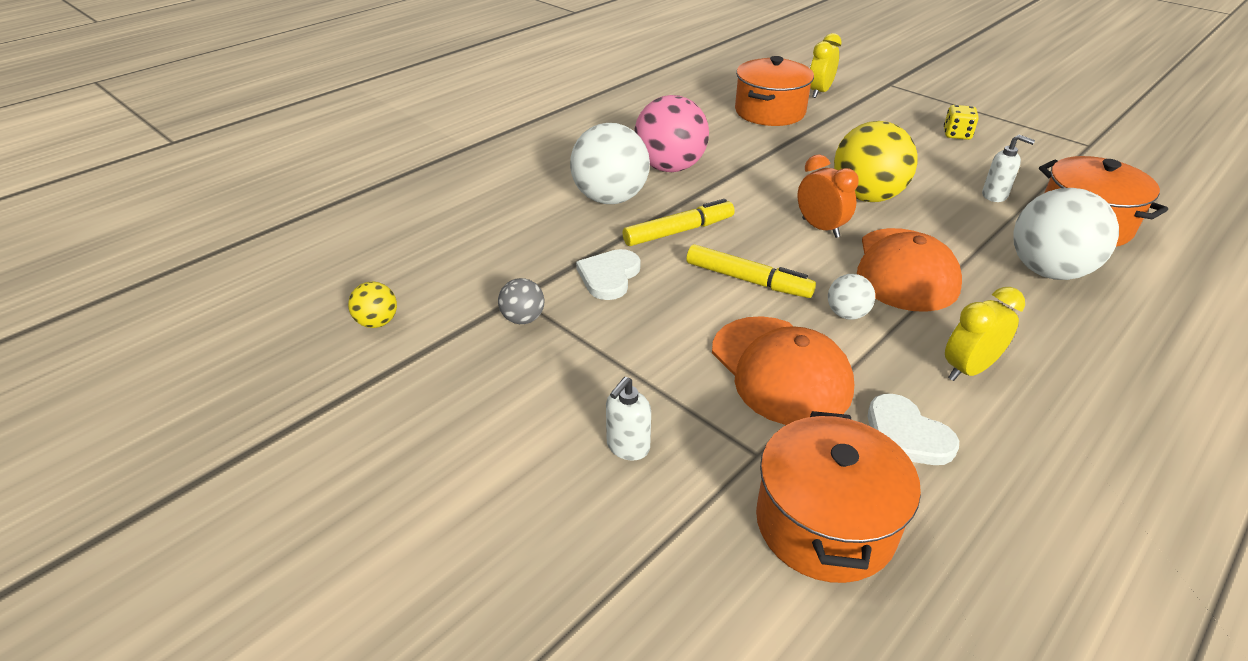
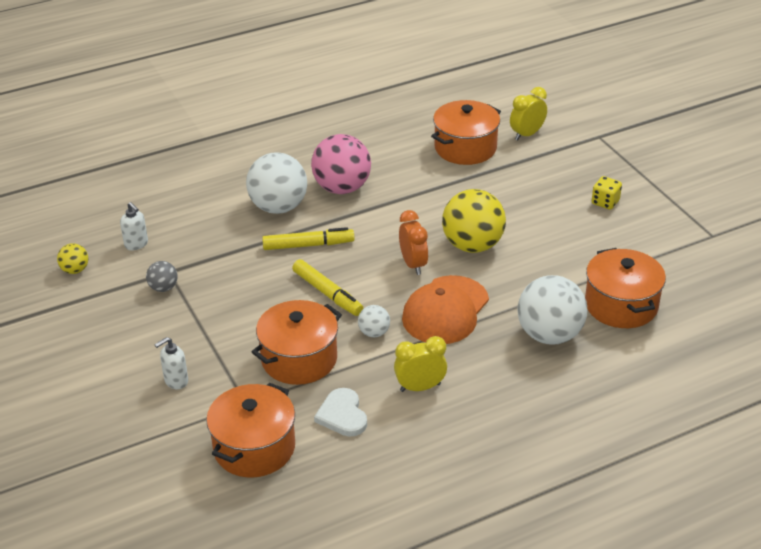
camera: 20 degrees right, 0 degrees up
white heart [576,249,640,300] -> none
orange cap [712,316,854,425] -> orange pot [252,300,342,385]
white soap dispenser [982,135,1035,202] -> white soap dispenser moved to [120,202,148,250]

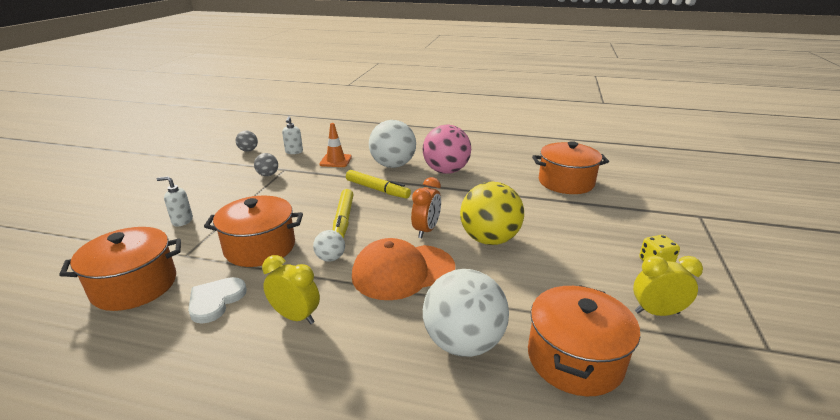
camera: 40 degrees right, 10 degrees down
yellow ball [57,243,88,274] -> grey ball [236,130,258,152]
yellow clock [510,87,547,140] -> yellow clock moved to [633,256,703,316]
none -> orange traffic cone [319,123,352,167]

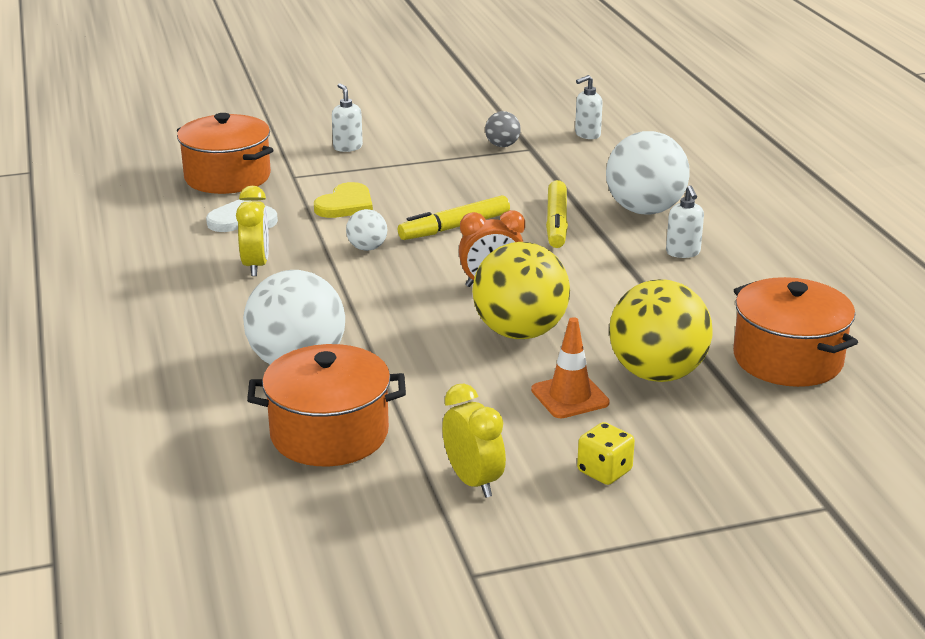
camera: 60 degrees right, 0 degrees up
orange pot [204,196,303,267] -> yellow heart [314,182,373,218]
grey ball [236,130,258,152] -> none
orange traffic cone [319,123,352,167] -> orange traffic cone moved to [531,317,610,418]
orange cap [352,238,455,300] -> none
pink ball [422,125,471,174] -> white soap dispenser [666,185,704,258]
none -> yellow ball [609,279,712,382]

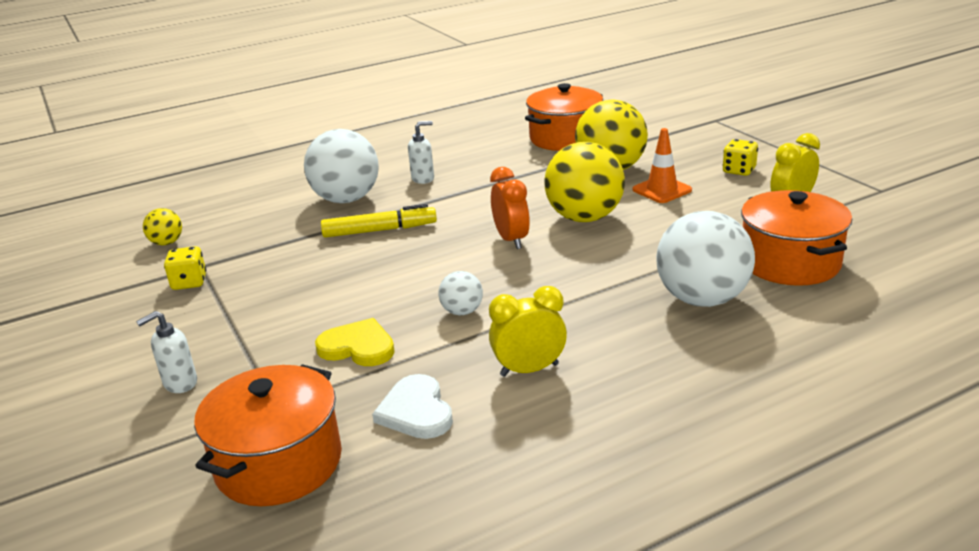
camera: 100 degrees left, 0 degrees up
yellow marker [398,195,510,240] -> none
grey ball [485,111,521,147] -> yellow dice [164,246,206,290]
white soap dispenser [575,75,603,139] -> yellow ball [143,208,182,245]

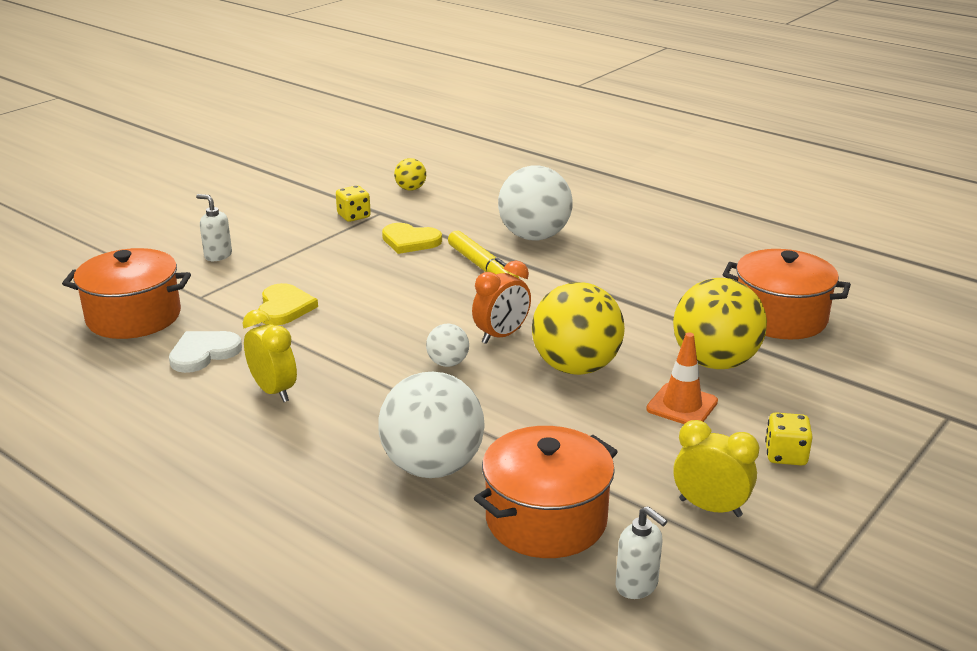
camera: 65 degrees right, 0 degrees up
white soap dispenser [408,121,434,184] -> white soap dispenser moved to [616,506,667,599]
white ball [438,271,483,315] -> white ball moved to [426,324,469,367]
none -> yellow heart [382,223,442,254]

